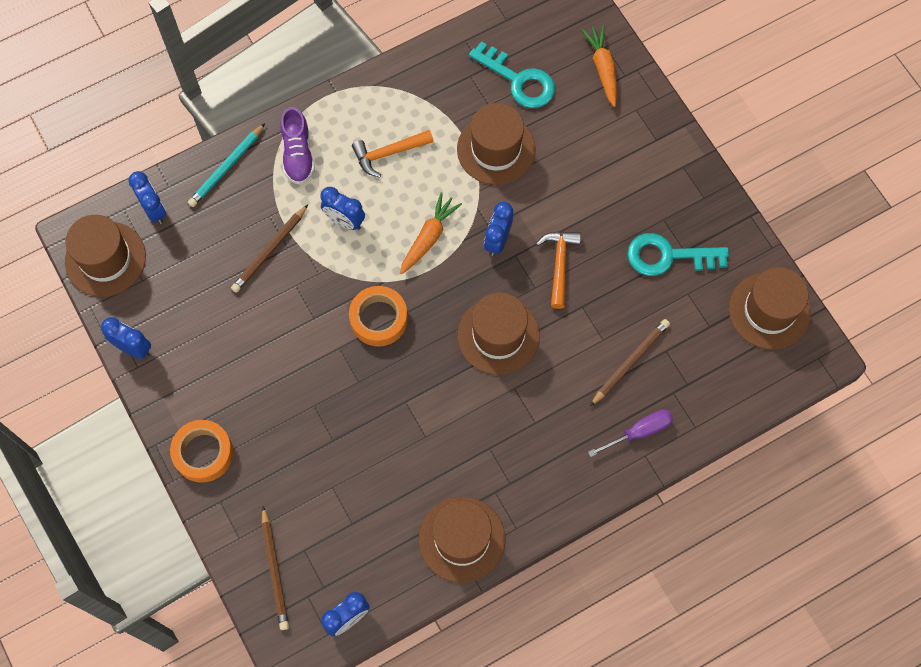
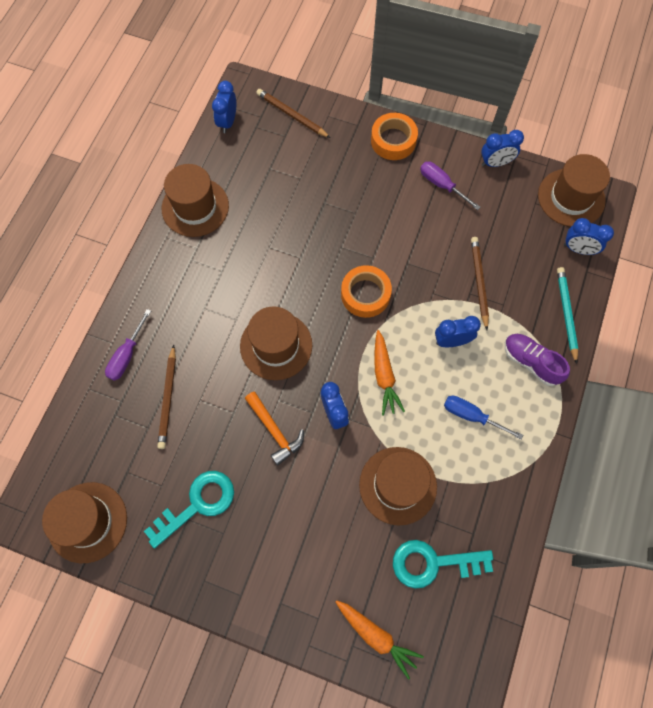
camera: 140 degrees right, 0 degrees up
orange hammer [352,130,434,177] -> blue screwdriver [444,396,523,440]
none -> purple screwdriver [420,162,480,210]

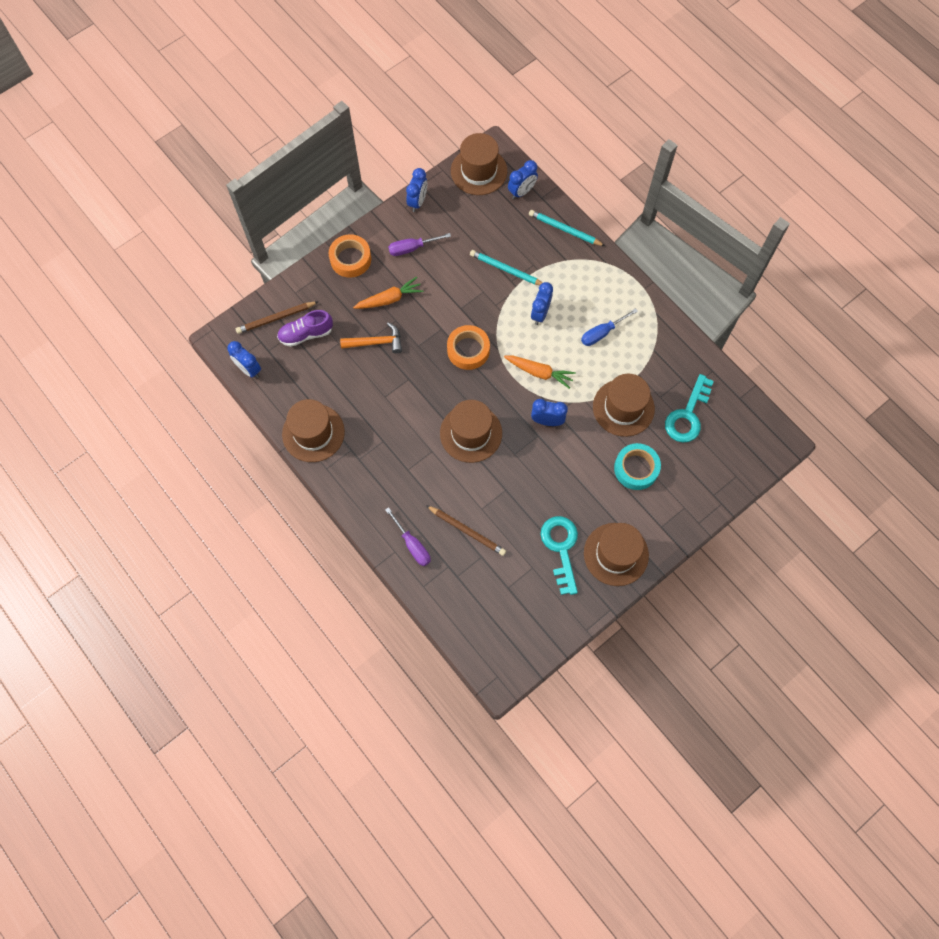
camera: 60 degrees left, 0 degrees up
brown hat [42,482,127,563] -> brown hat moved to [584,523,649,586]
orange hammer [245,392,304,466] -> orange hammer moved to [340,322,402,353]
orange carrot [336,600,424,679] -> orange carrot moved to [353,277,424,309]
brown pencil [471,237,489,330] -> turquoise pencil [470,250,543,286]
purple shoe [505,334,570,386] -> purple shoe moved to [277,310,333,347]
none -> turquoise tape [614,443,661,490]

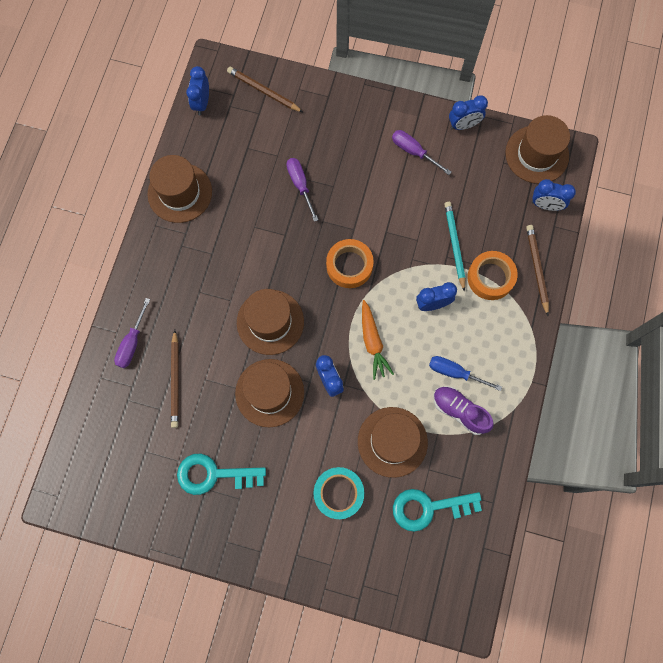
camera: 55 degrees right, 5 degrees up
purple shoe [277,310,333,347] -> purple shoe moved to [433,386,494,435]
orange tape [329,234,371,278] -> orange tape moved to [467,251,518,300]
orange hammer [340,322,402,353] -> purple screwdriver [286,158,318,222]
orange carrot [353,277,424,309] -> none
turquoise pencil [529,210,605,246] -> brown pencil [526,225,549,316]
turquoise key [540,516,578,595] -> turquoise key turned 135 degrees counterclockwise [177,454,266,495]
brown hat [584,523,649,586] -> brown hat moved to [235,359,304,427]

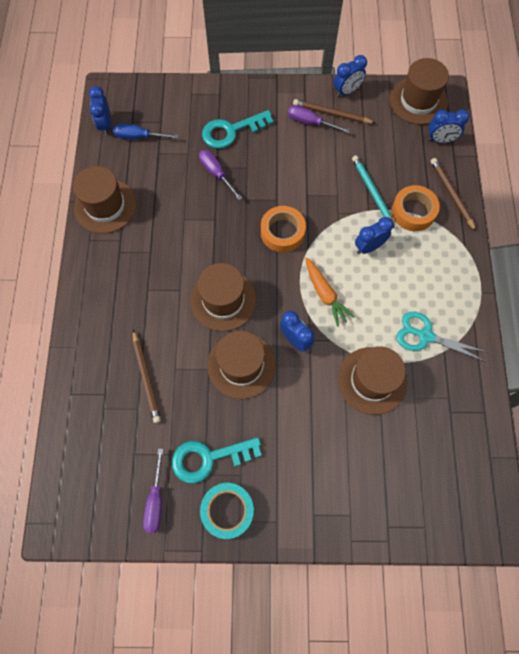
camera: 15 degrees left, 5 degrees down
purple screwdriver [114,298,150,368] -> purple screwdriver moved to [143,448,163,533]
brown pencil [227,67,303,112] -> brown pencil moved to [293,99,375,123]
turquoise tape [313,467,364,519] -> turquoise tape moved to [200,483,254,539]
turquoise key [393,489,482,532] -> turquoise key moved to [202,110,274,149]
blue screwdriver [429,356,502,391] -> blue screwdriver moved to [113,123,179,139]
purple shoe [433,386,494,435] -> turquoise scissors [397,312,486,361]

